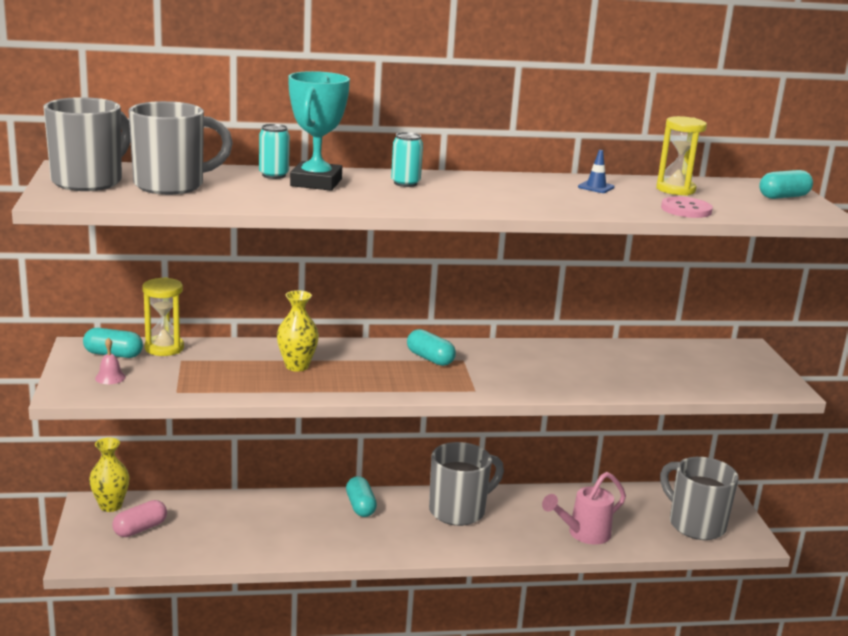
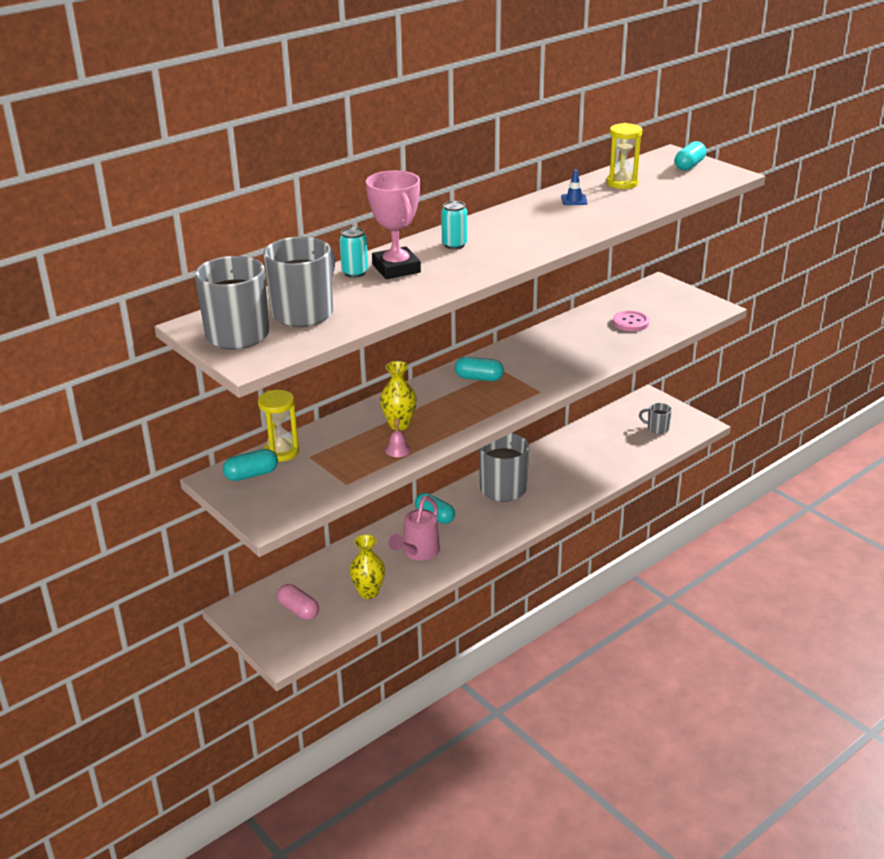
camera: 30 degrees left, 10 degrees up
yellow vase [89,438,129,512] -> yellow vase moved to [349,534,385,599]
pink bell [95,338,126,384] -> pink bell moved to [385,418,411,457]
pink capsule [112,500,167,537] -> pink capsule turned 60 degrees counterclockwise [277,584,319,620]
turquoise trophy [288,71,350,191] -> pink trophy [366,171,421,279]
pink watering can [542,472,626,545] -> pink watering can moved to [388,496,440,561]
grey mug [660,457,739,540] -> grey mug [639,403,672,434], size x0.48
pink button [661,196,713,218] -> pink button moved to [613,310,649,331]

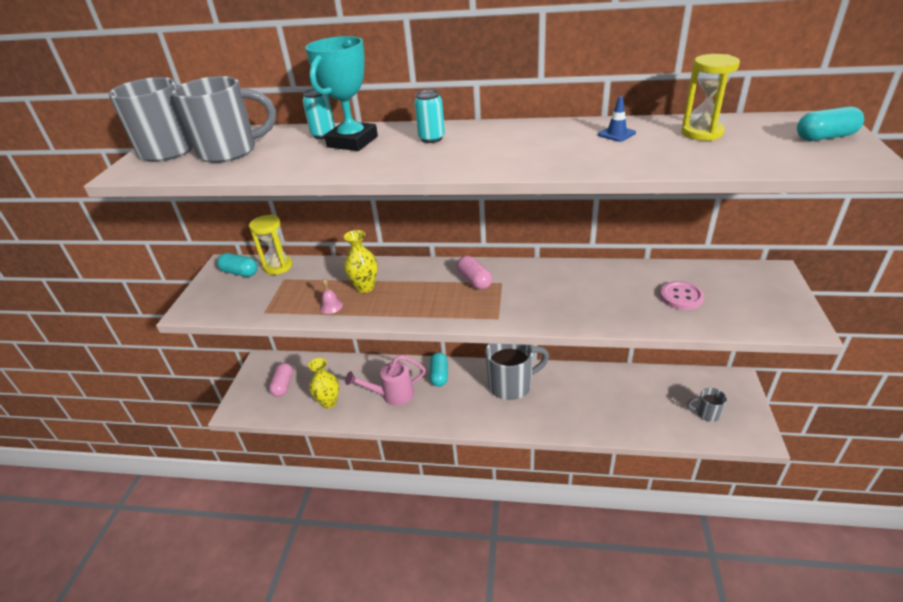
camera: 50 degrees right, 5 degrees up
pink trophy [366,171,421,279] -> turquoise trophy [305,36,378,151]
turquoise capsule [455,357,504,381] -> pink capsule [457,256,492,290]
grey mug [639,403,672,434] -> grey mug turned 60 degrees counterclockwise [687,388,727,422]

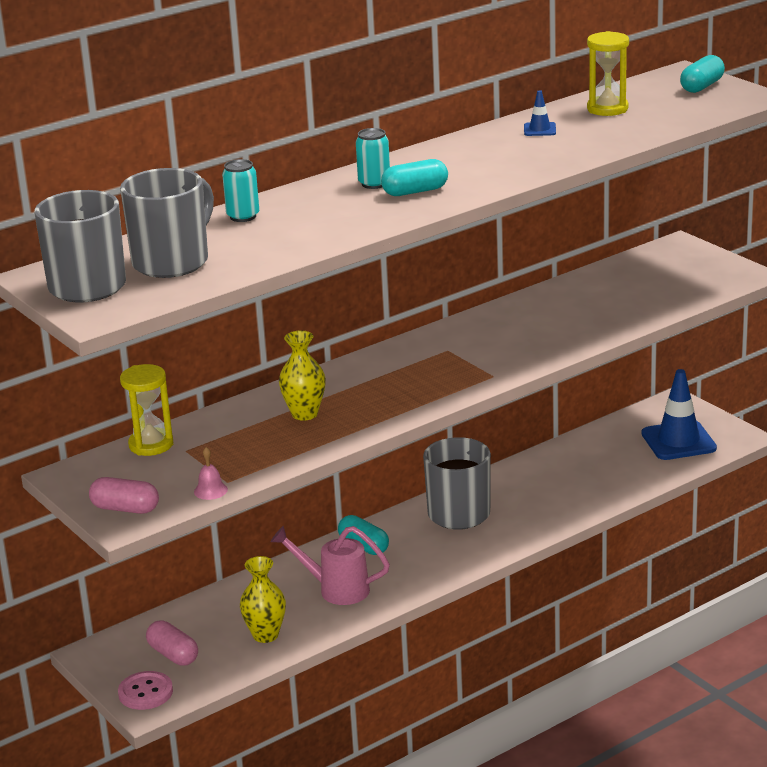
camera: 45 degrees left, 10 degrees down
turquoise capsule [217,253,258,277] -> turquoise capsule moved to [381,159,448,196]
turquoise trophy [305,36,378,151] -> none
pink bell [320,279,343,314] -> pink bell moved to [194,447,228,500]
pink watering can [345,355,426,406] -> pink watering can turned 75 degrees clockwise [270,526,390,605]
pink capsule [457,256,492,290] -> pink capsule moved to [89,477,159,514]
pink button [660,281,704,310] -> pink button moved to [118,671,173,710]
grey mug [687,388,727,422] -> blue traffic cone [641,369,717,460]

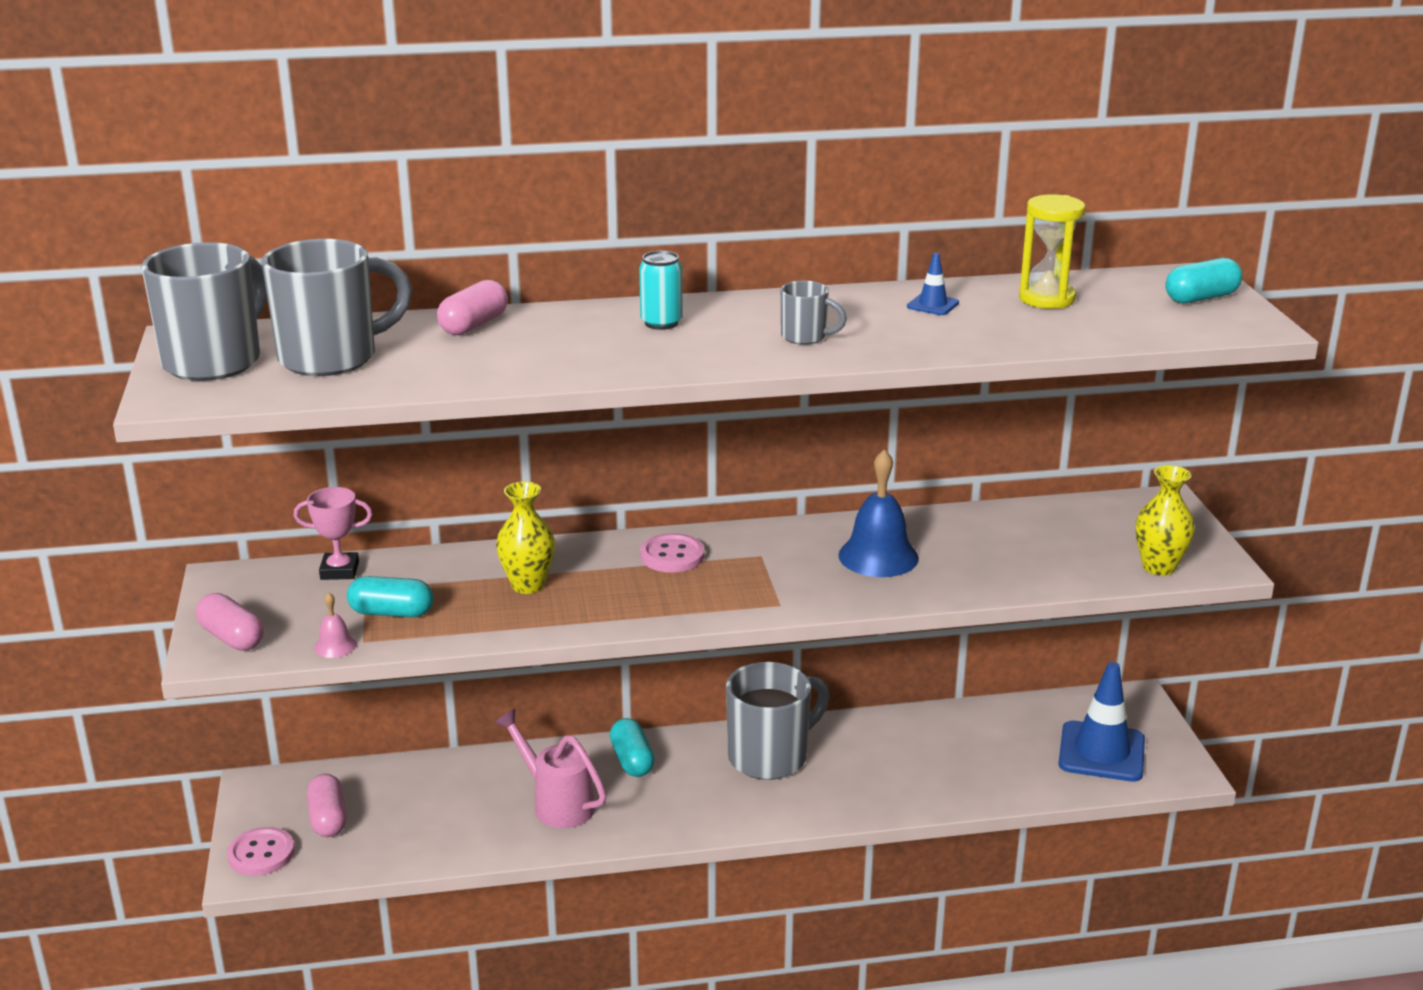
camera: 25 degrees right, 0 degrees up
yellow hourglass [120,364,173,456] -> pink trophy [294,487,373,580]
turquoise can [222,159,259,222] -> pink capsule [437,280,508,335]
yellow vase [240,556,286,643] -> yellow vase moved to [1135,465,1195,576]
turquoise capsule [381,159,448,196] -> turquoise capsule moved to [347,576,433,617]
none -> pink button [640,533,705,572]
none -> grey mug [781,281,847,345]
none -> blue bell [838,449,919,577]

